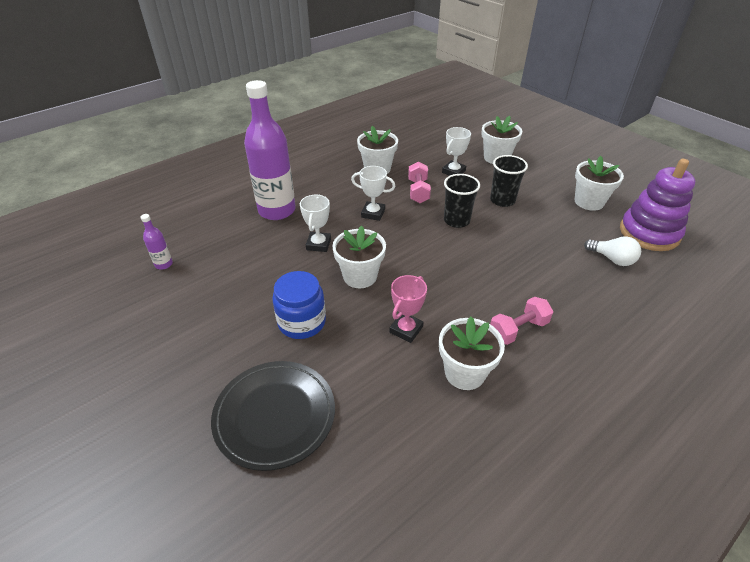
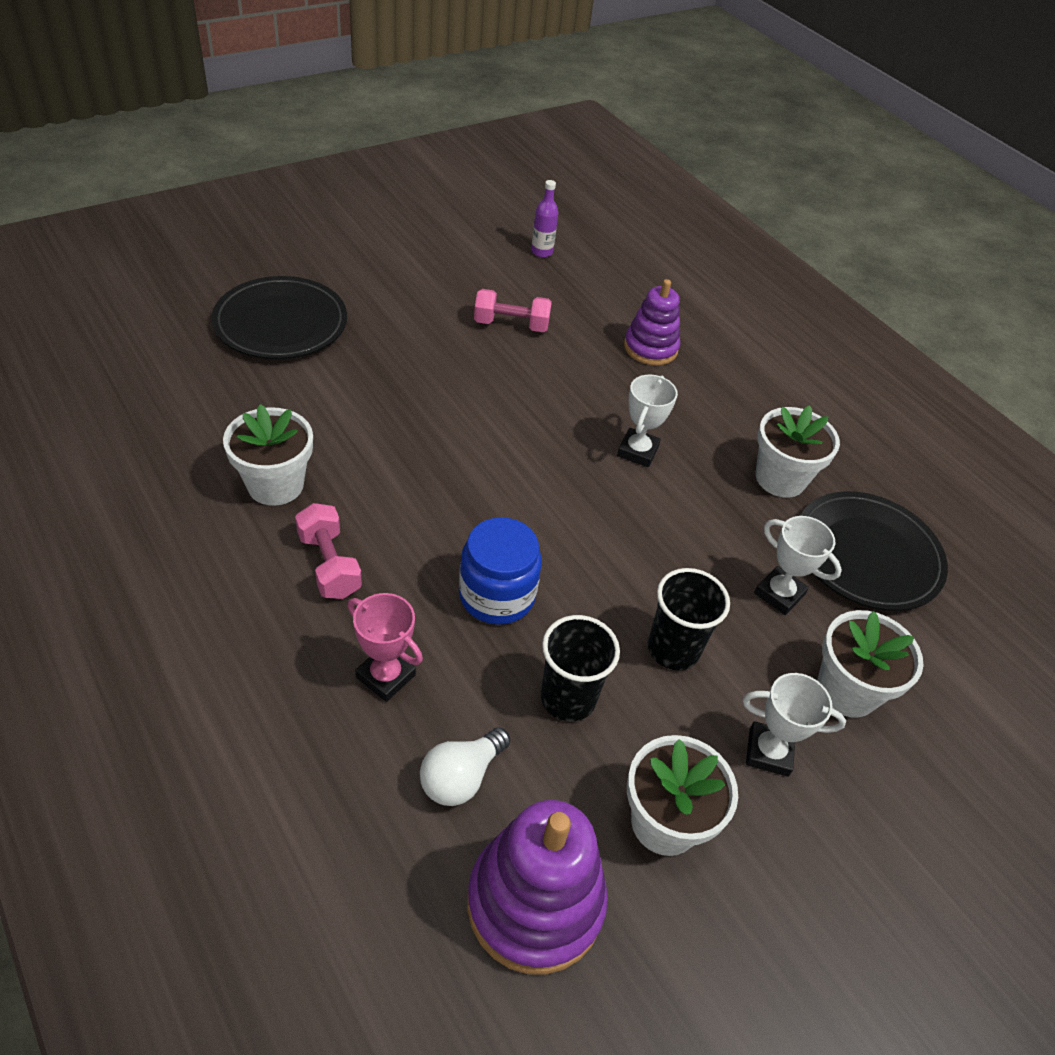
camera: 90 degrees right, 5 degrees up
purple bottle [244,80,296,220] -> purple stacking toy [624,279,680,366]
blue jar [272,271,326,339] -> blue jar moved to [459,517,542,625]
white trophy [300,194,331,252] -> white trophy moved to [743,673,846,777]
white flower pot [332,225,386,288] -> none
pink trophy [389,275,427,343] -> pink trophy moved to [348,593,423,702]
pink dumbbell [408,162,431,203] -> pink dumbbell moved to [474,289,552,332]
black cup [444,174,480,228] -> black cup moved to [541,615,620,722]
none -> black plate [800,491,948,611]

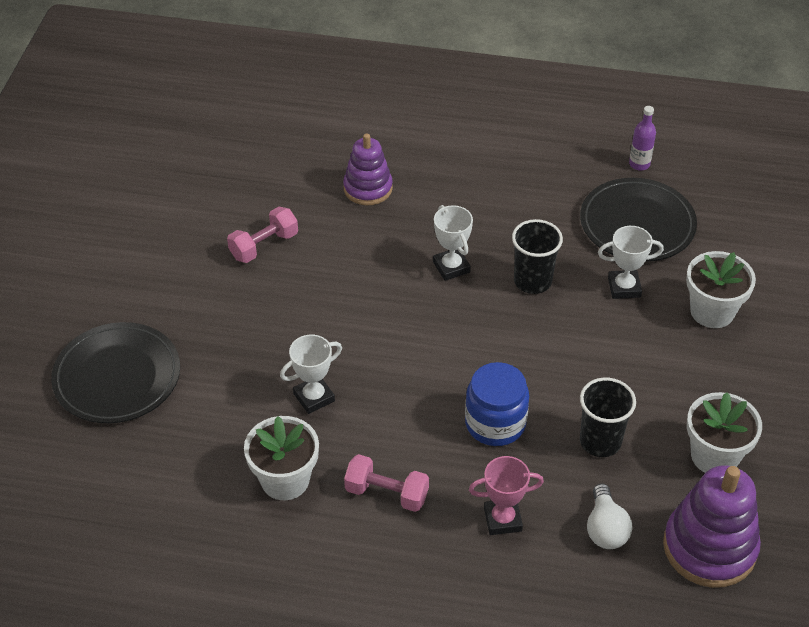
camera: 40 degrees left, 0 degrees up
purple bottle [531,180,558,258] -> purple bottle moved to [629,106,656,170]
black cup [648,568,730,670] -> black cup moved to [512,219,563,294]
white trophy [743,673,846,777] -> white trophy moved to [280,335,342,414]
white flower pot [756,405,840,498] -> none

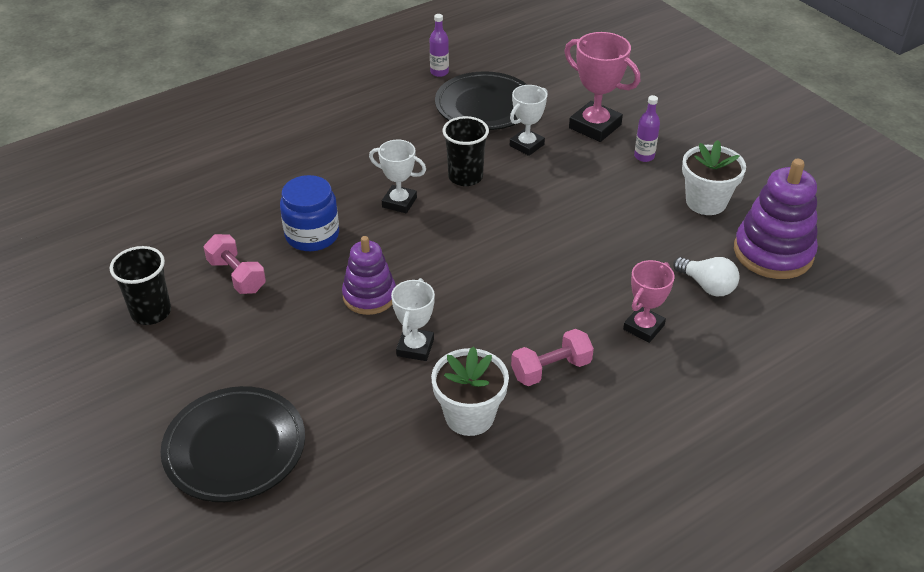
camera: 45 degrees left, 5 degrees down
pink dumbbell [227,207,298,263] -> pink dumbbell turned 45 degrees counterclockwise [204,234,266,294]
purple stacking toy [343,134,393,205] -> purple stacking toy moved to [342,236,396,315]
blue jar [465,362,529,446] -> blue jar moved to [280,175,339,251]
black cup [580,378,636,457] -> black cup moved to [110,246,171,325]
white flower pot [686,251,756,328] -> pink trophy [564,32,640,142]
none -> purple bottle [634,95,660,162]

